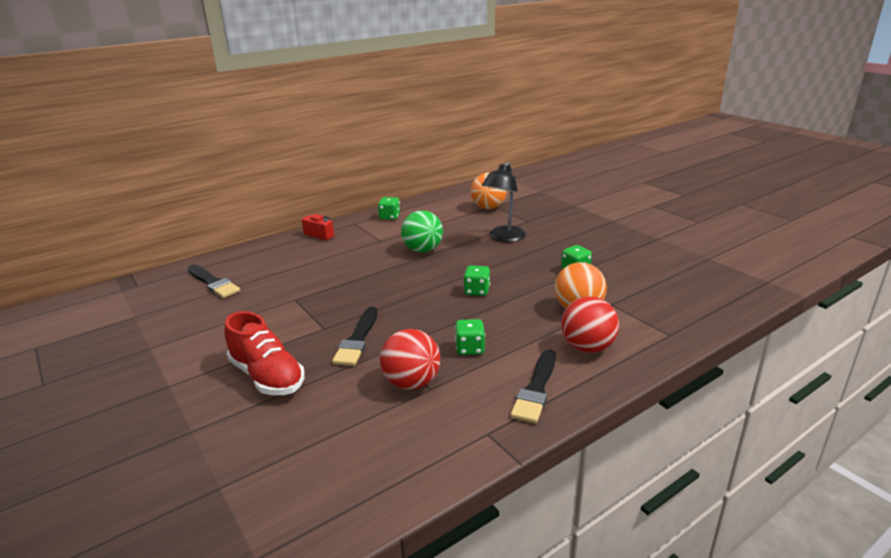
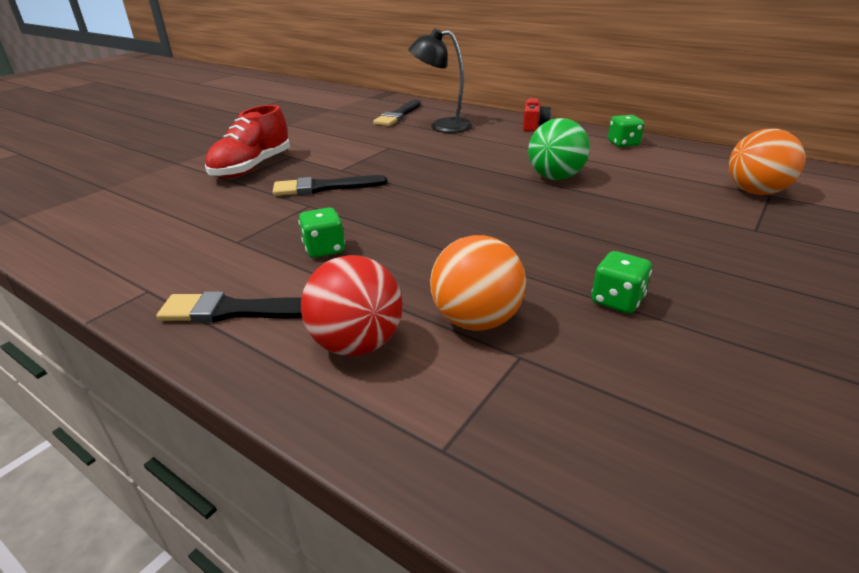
camera: 70 degrees right, 5 degrees up
red ball [380,329,440,390] -> none
green dice [463,265,490,296] -> none
black lamp [482,162,526,242] -> black lamp moved to [408,28,473,133]

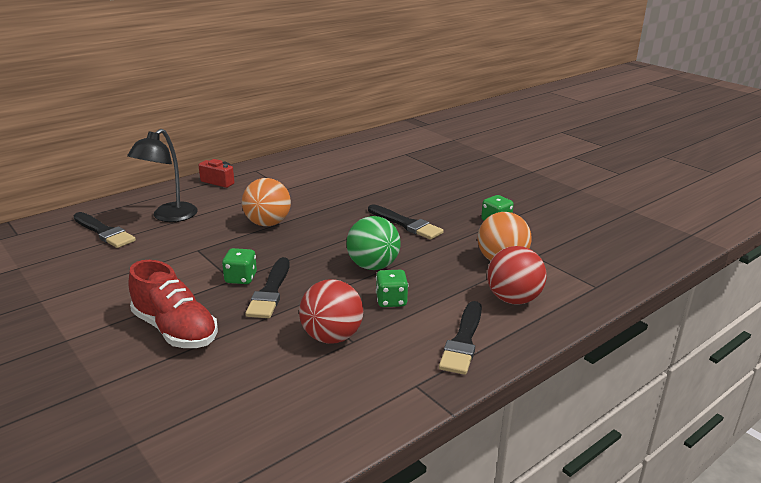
camera: 75 degrees left, 5 degrees down
green ball [528,118,590,180] -> green ball moved to [347,216,401,270]
green dice [608,115,644,147] -> green dice moved to [222,248,257,284]
orange ball [729,129,805,195] -> orange ball moved to [242,178,291,226]
none -> red ball [299,279,363,344]
none -> black brush [368,204,444,240]

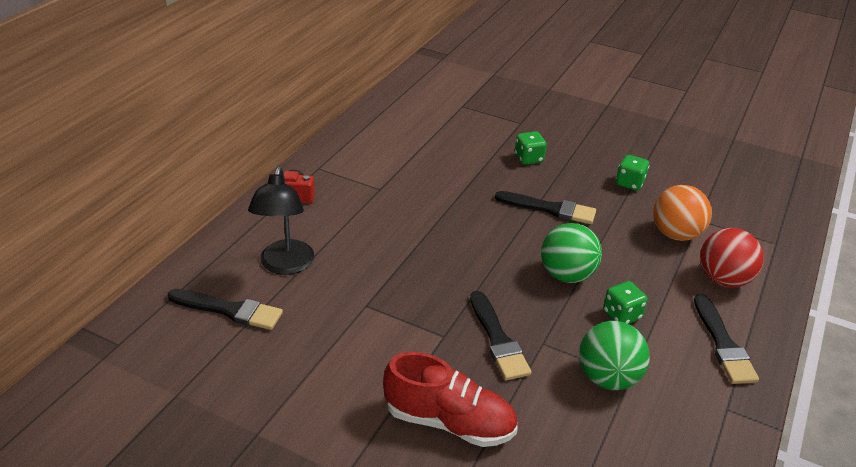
camera: 25 degrees left, 10 degrees up
green dice [222,248,257,284] -> green dice moved to [515,131,547,165]
orange ball [242,178,291,226] -> none
red ball [299,279,363,344] -> green ball [579,321,650,390]

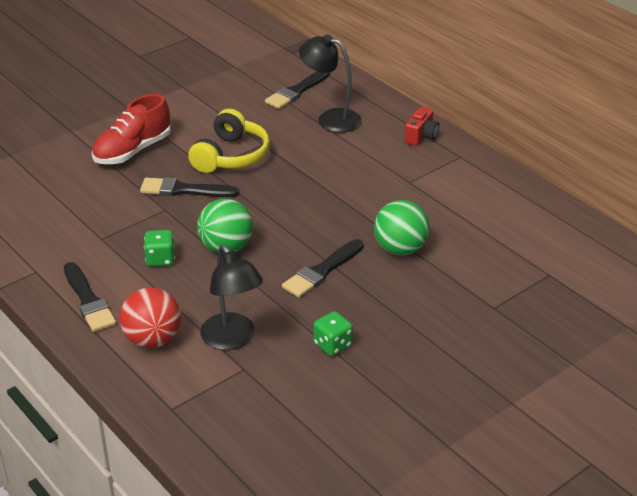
camera: 115 degrees right, 0 degrees up
green dice [515,131,547,165] -> none
green ball [579,321,650,390] -> green ball moved to [374,200,430,255]
orange ball [653,185,712,241] -> black lamp [200,244,263,350]
black brush [694,294,759,384] -> black brush turned 135 degrees counterclockwise [64,262,116,332]
none -> yellow headphones [188,109,270,173]

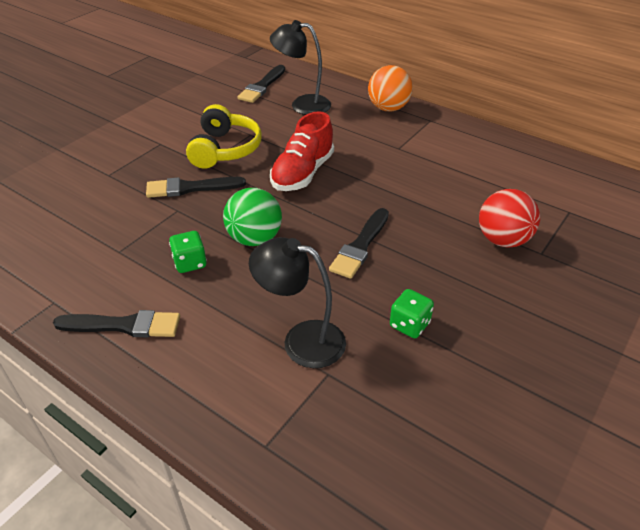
camera: 15 degrees left, 5 degrees up
black brush [64,262,116,332] -> black brush turned 45 degrees counterclockwise [53,310,180,338]
red shoe [92,94,171,164] -> red shoe moved to [270,111,334,191]
red ball [120,287,181,348] -> red ball moved to [479,189,540,248]
black lamp [200,244,263,350] -> black lamp turned 150 degrees clockwise [249,237,346,368]
green ball [374,200,430,255] -> none
red camera [405,107,439,146] -> orange ball [368,65,413,111]

